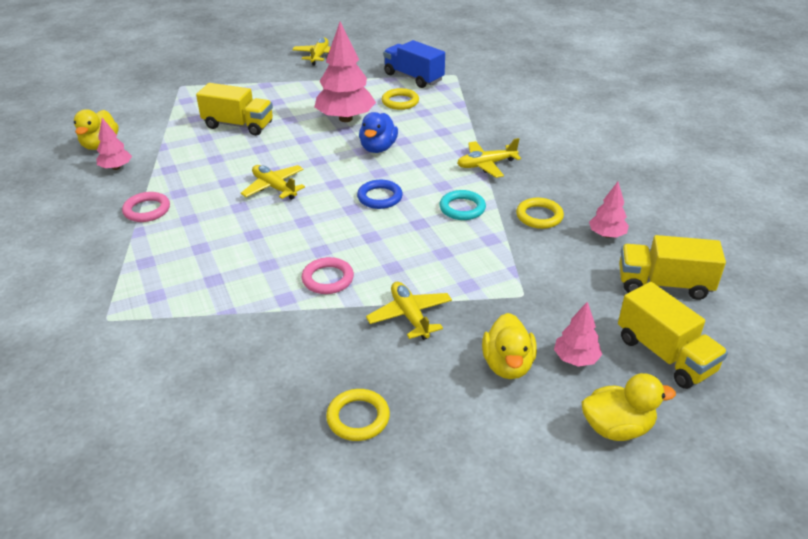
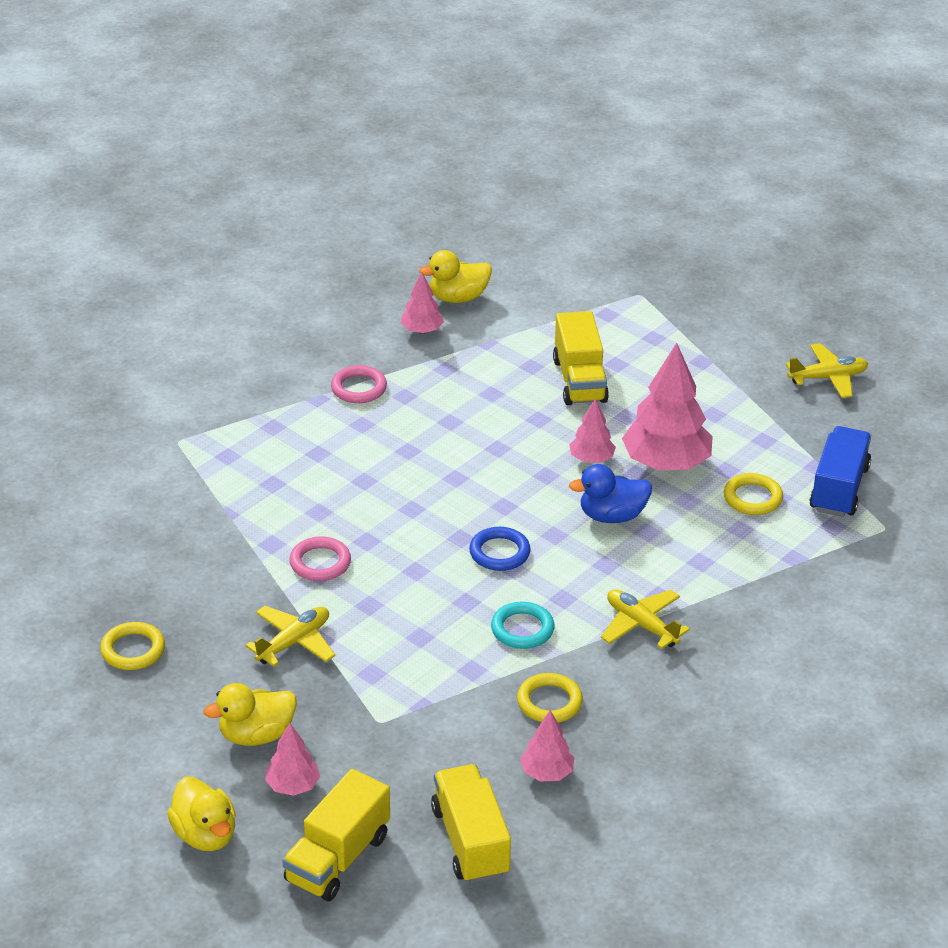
camera: 65 degrees right, 0 degrees up
yellow plane [241,165,305,200] -> none
none -> pink tree [569,399,616,463]

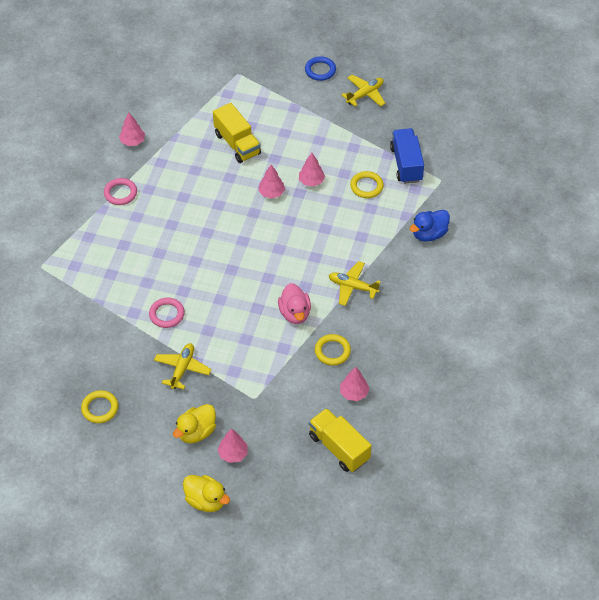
camera: 25 degrees left, 15 degrees up
yellow truck [282,769,390,901] -> none
yellow duck [419,250,492,303] -> none
blue ring [469,527,530,571] -> blue ring moved to [305,57,336,81]
turquoise ring [491,602,554,649] -> pink duck [278,283,311,324]
blue duck [569,464,652,523] -> blue duck moved to [409,210,450,242]
pink tree [622,343,713,470] -> pink tree [299,153,325,187], size x0.51

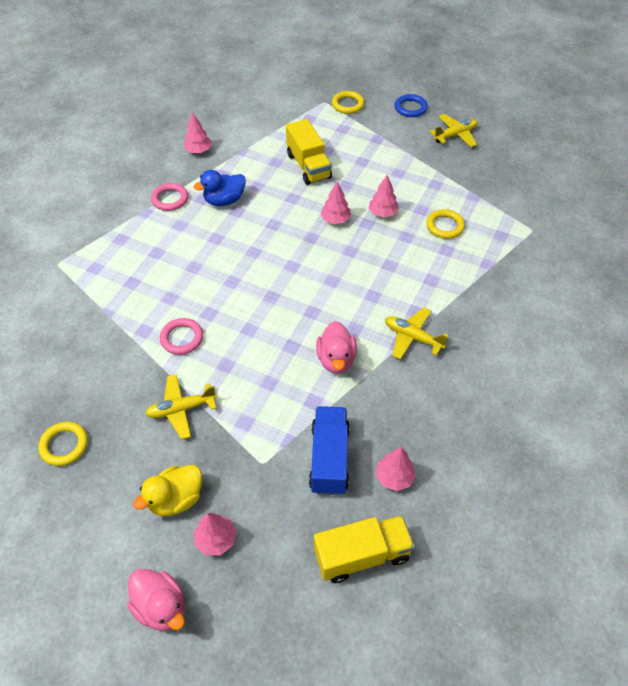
camera: 10 degrees right, 0 degrees up
yellow plane [154,343,211,389] -> yellow plane turned 135 degrees counterclockwise [145,374,217,439]
yellow duck [183,475,230,512] -> pink duck [127,569,185,631]
yellow truck [309,408,371,472] -> yellow truck turned 105 degrees clockwise [314,515,415,583]
yellow ring [315,334,351,365] -> yellow ring moved to [332,91,365,114]
blue truck [390,128,424,184] -> blue truck moved to [309,406,350,495]
blue duck [409,210,450,242] -> blue duck moved to [194,170,246,206]

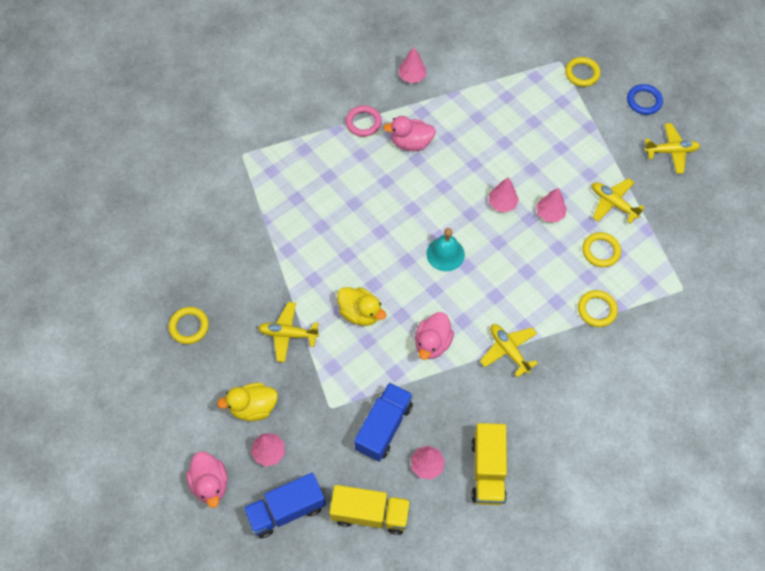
camera: 25 degrees right, 10 degrees up
pink ring [160,318,203,355] -> none
blue duck [194,170,246,206] -> pink duck [383,116,436,151]
yellow truck [286,119,332,185] -> yellow truck moved to [471,423,507,505]
none -> blue truck [243,473,326,538]
none -> yellow duck [337,287,386,326]
none -> turquoise bell [426,228,465,271]
none -> yellow ring [578,290,618,327]
none -> yellow plane [592,178,645,224]

